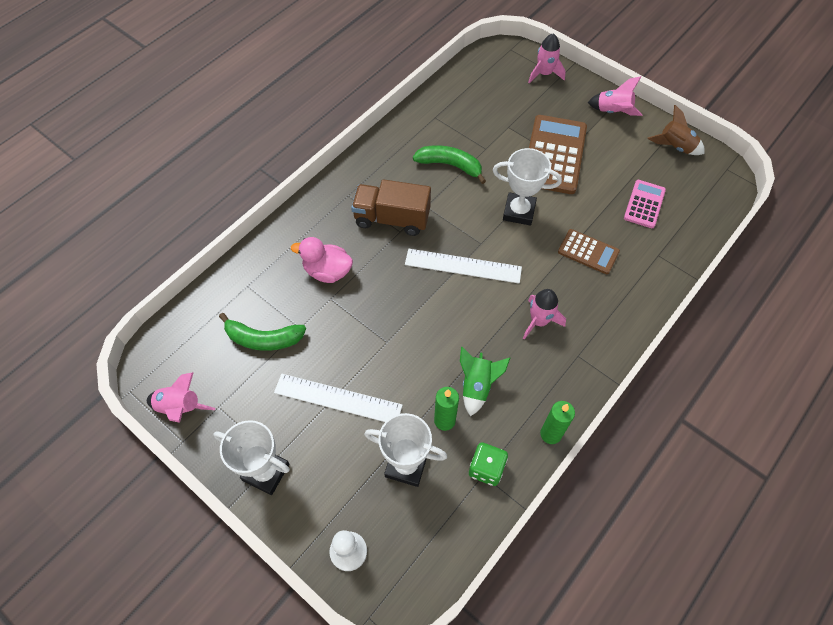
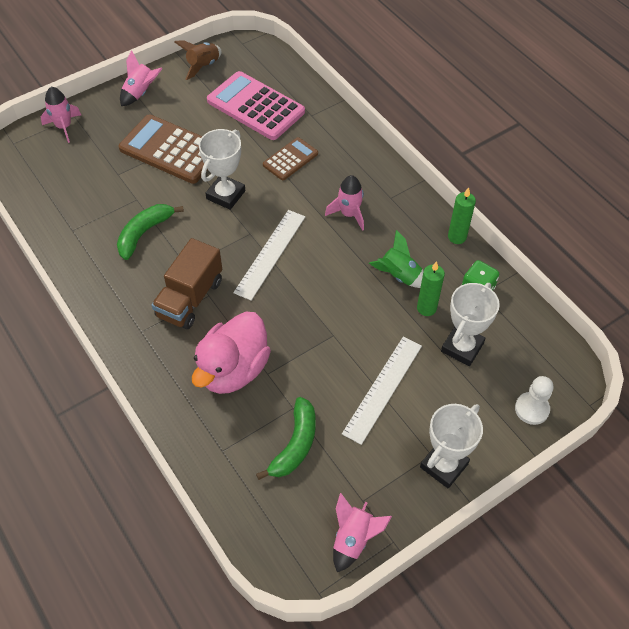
camera: 75 degrees left, 5 degrees down
pink duck [291,237,353,283] -> pink duck [192,312,271,394], size x1.52
pink calculator [624,180,666,228] -> pink calculator [207,71,305,140], size x1.81

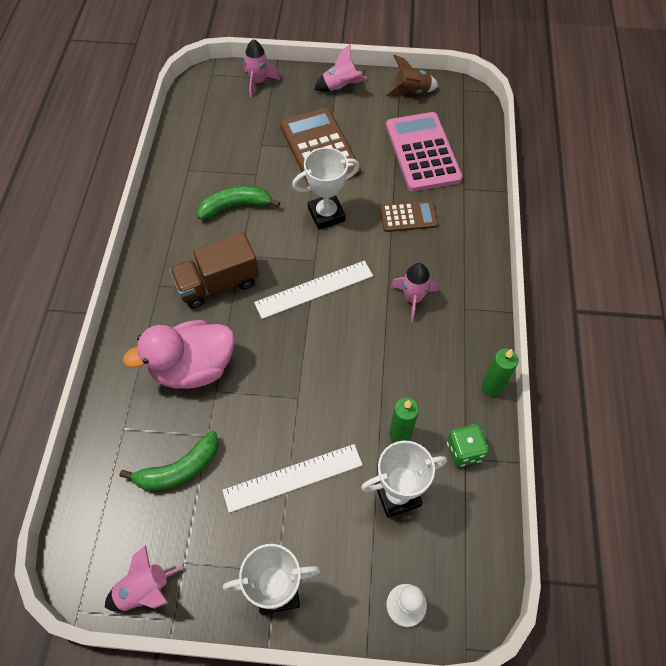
camera: 40 degrees right, 5 degrees up
green rocket [369,230,424,288] -> none

